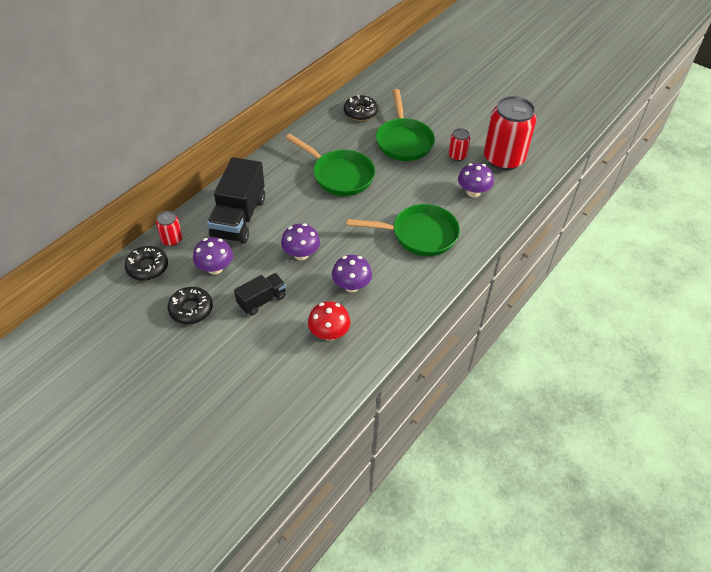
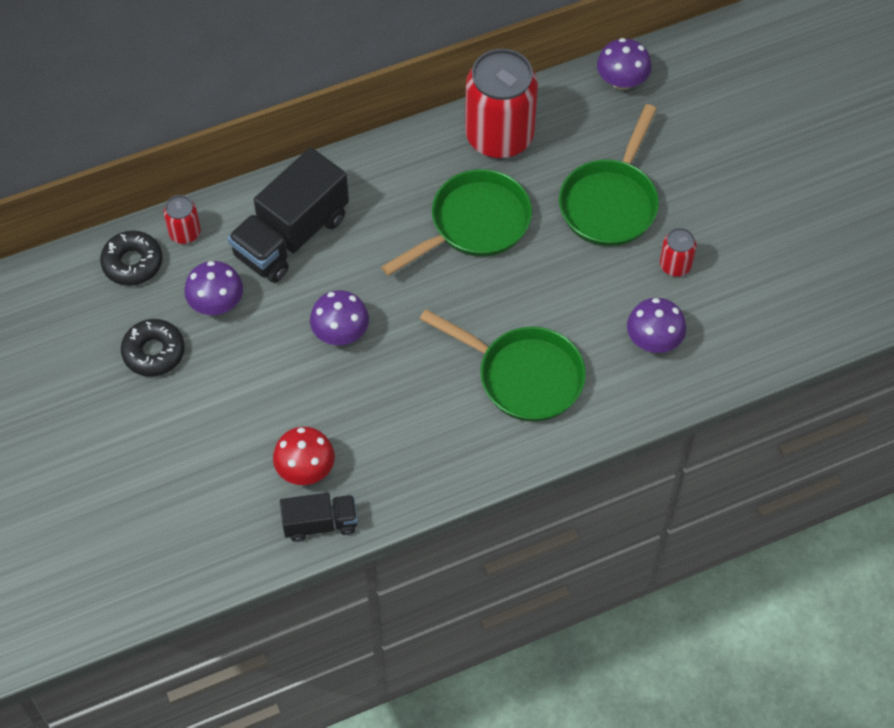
camera: 30 degrees right, 10 degrees up
black truck [234,273,286,315] -> black truck moved to [280,493,358,542]
green pan [286,134,375,196] -> green pan turned 105 degrees counterclockwise [381,169,532,276]
purple mushroom [332,255,372,292] -> purple mushroom moved to [597,38,652,90]
black donut [344,95,378,121] -> none
red can [484,96,536,171] -> red can moved to [465,49,538,159]

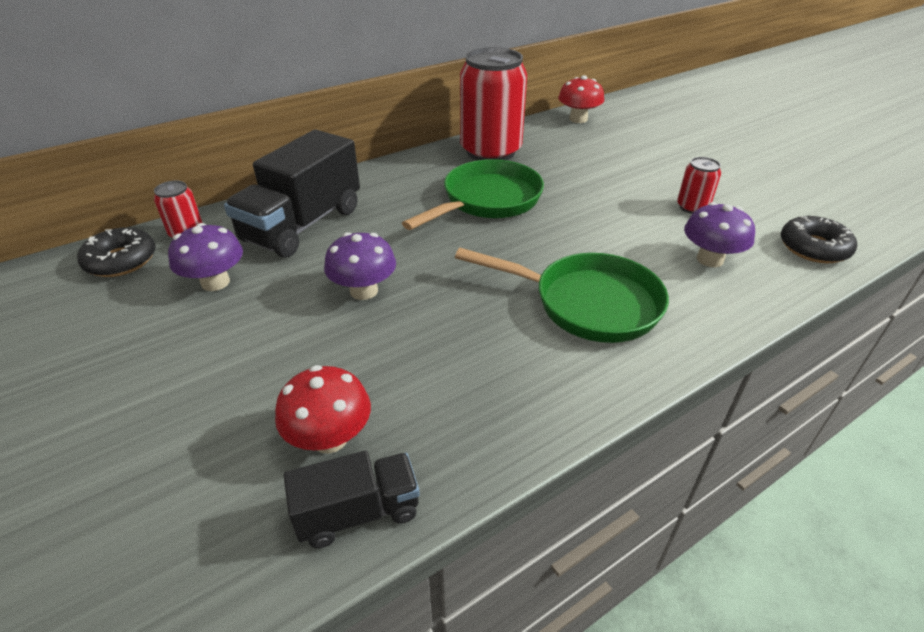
camera: 10 degrees left, 20 degrees down
black donut [121,319,185,377] -> black donut moved to [781,216,857,263]
green pan [559,104,659,247] -> none
purple mushroom [597,38,652,90] -> red mushroom [558,75,604,123]

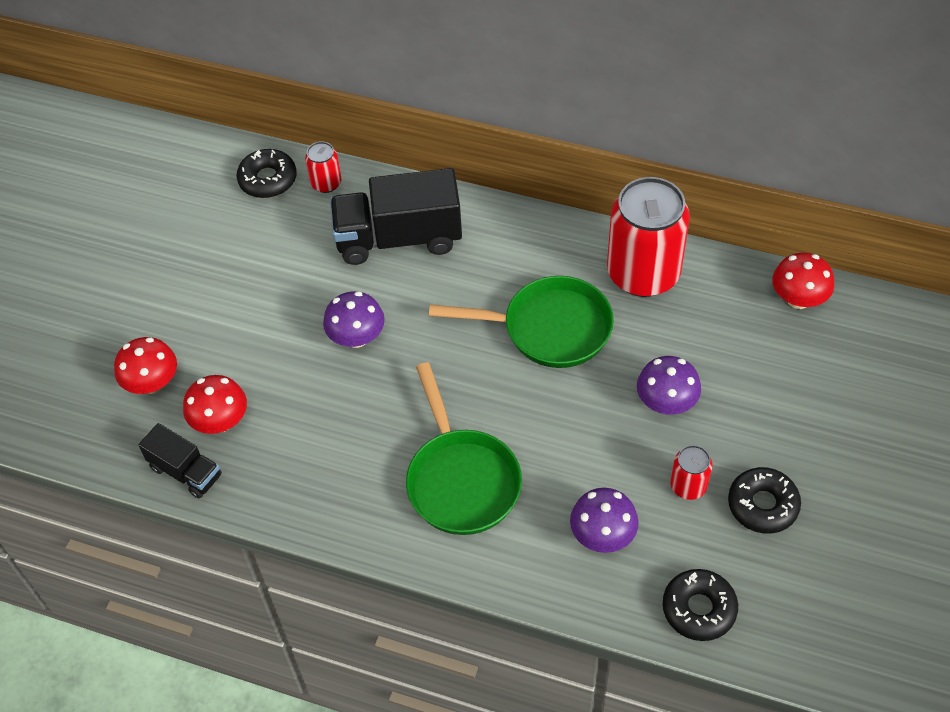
camera: 55 degrees right, 15 degrees up
purple mushroom [168,223,243,291] -> purple mushroom moved to [637,356,701,415]
none -> red mushroom [114,337,177,394]
none -> black donut [728,467,801,534]

